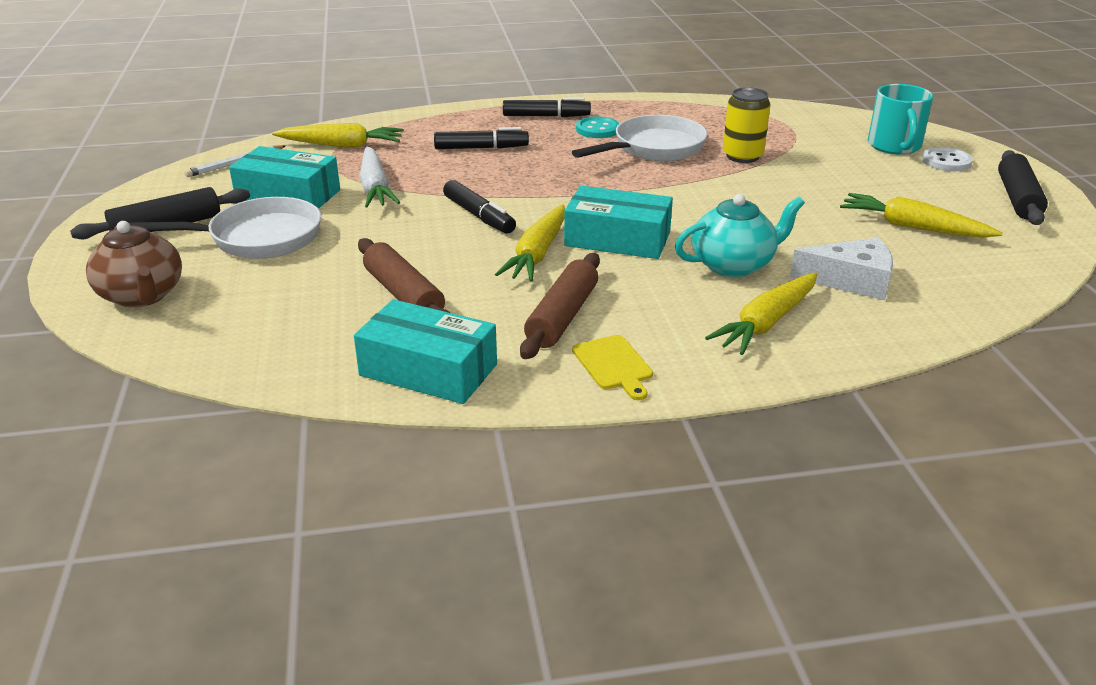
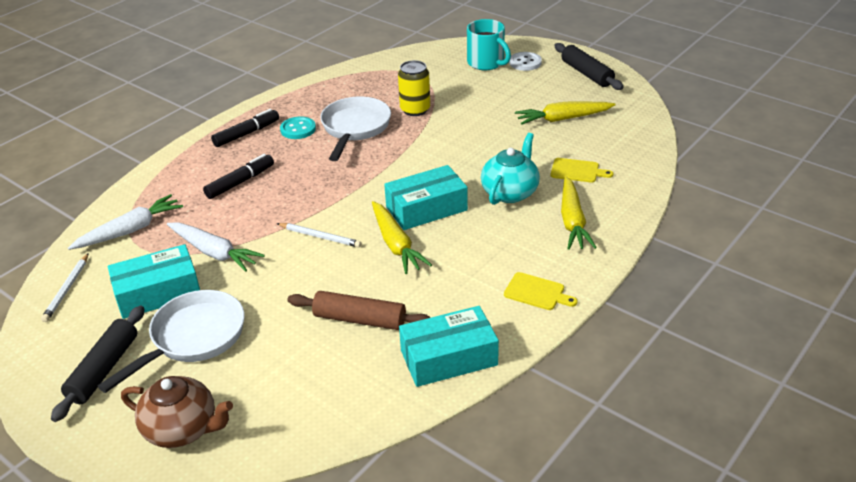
camera: 40 degrees left, 5 degrees up
yellow carrot [272,123,404,148] -> white carrot [68,194,183,250]
black marker [443,180,516,234] -> white pencil [276,223,361,248]
brown rolling pin [520,253,600,359] -> none
white cheese [790,237,893,300] -> yellow cutting board [551,158,613,183]

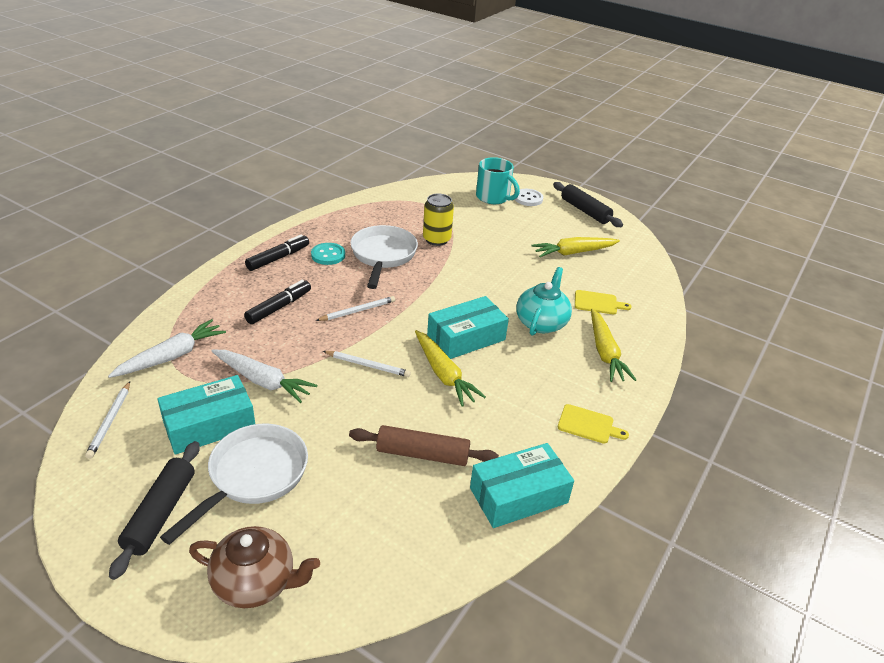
camera: 10 degrees left, 0 degrees up
none -> white pencil [315,296,395,321]

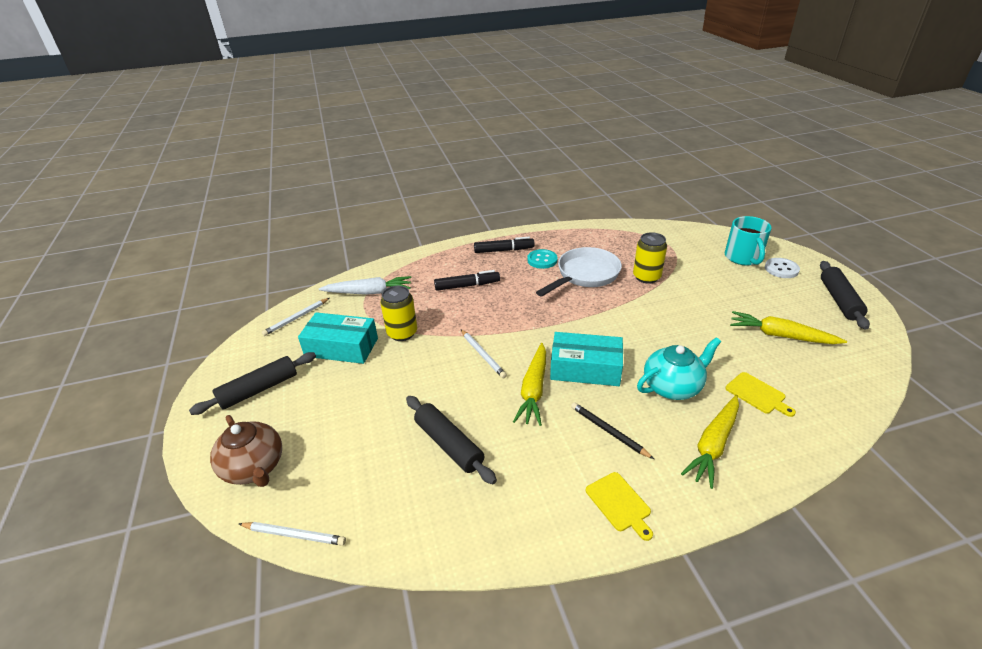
camera: 45 degrees right, 0 degrees up
white pan [160,424,308,545] -> none
white carrot [211,350,317,403] -> yellow can [380,286,417,341]
white pencil [315,296,395,321] -> white pencil moved to [239,522,346,546]
brown rolling pin [349,425,499,466] -> black rolling pin [406,396,497,484]
turquoise box [470,443,574,528] -> none
none -> black pencil [571,402,654,459]

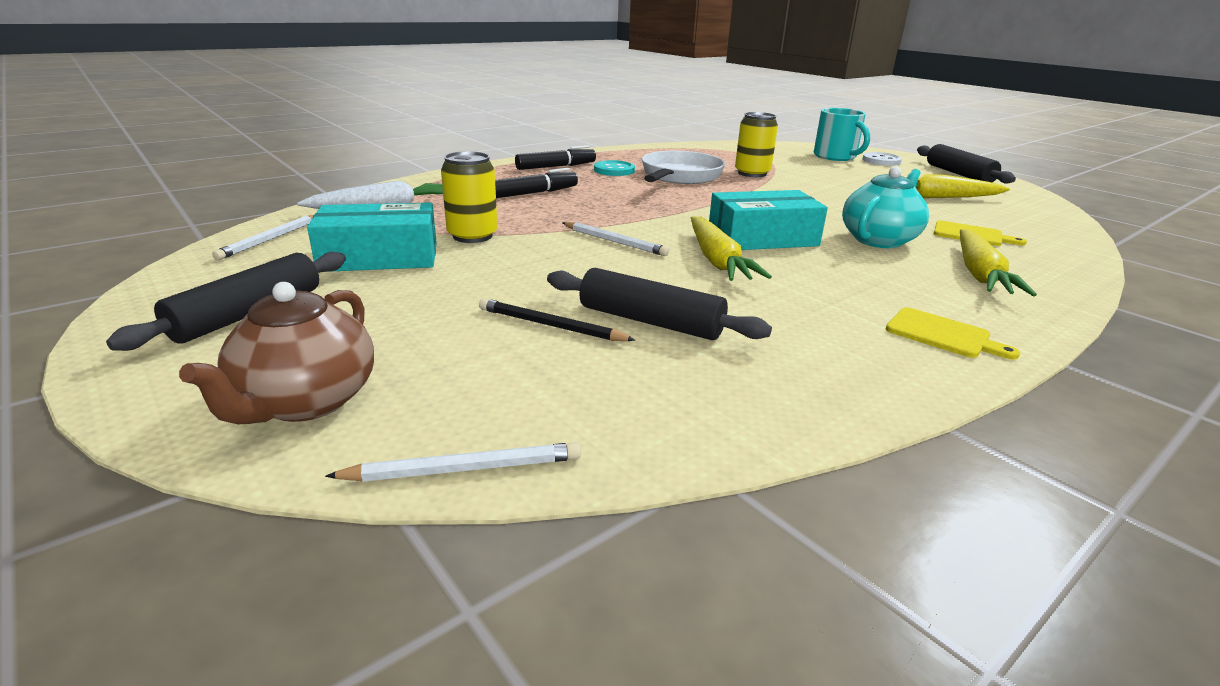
camera: 25 degrees left, 10 degrees down
brown teapot [210,415,282,487] -> brown teapot turned 75 degrees clockwise [179,282,374,424]
black pencil [571,402,654,459] -> black pencil moved to [479,298,636,341]

